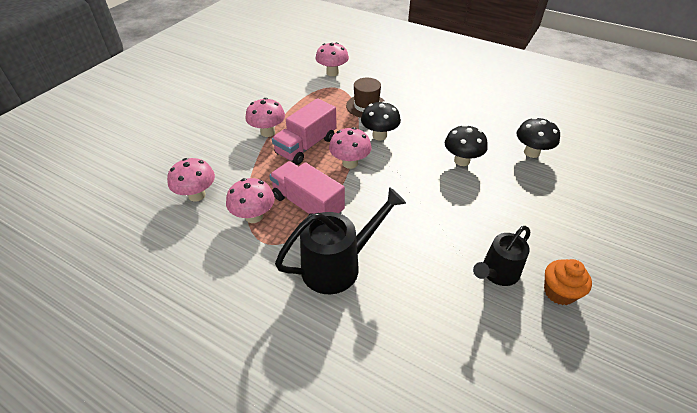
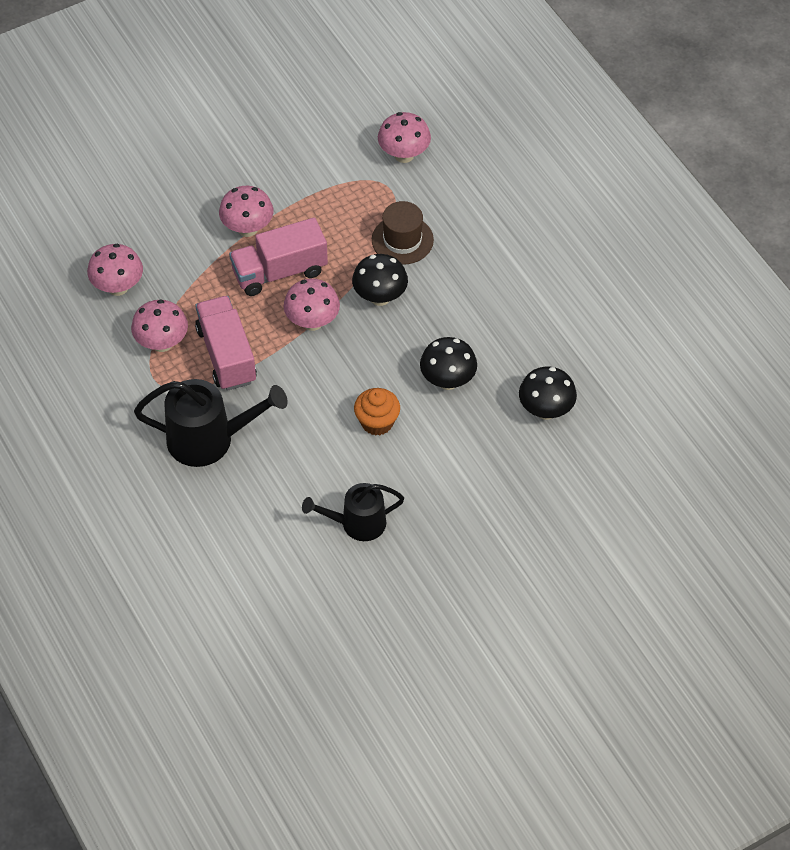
camera: 30 degrees right, 10 degrees up
orange cupcake [544,259,592,305] -> orange cupcake moved to [354,388,400,436]

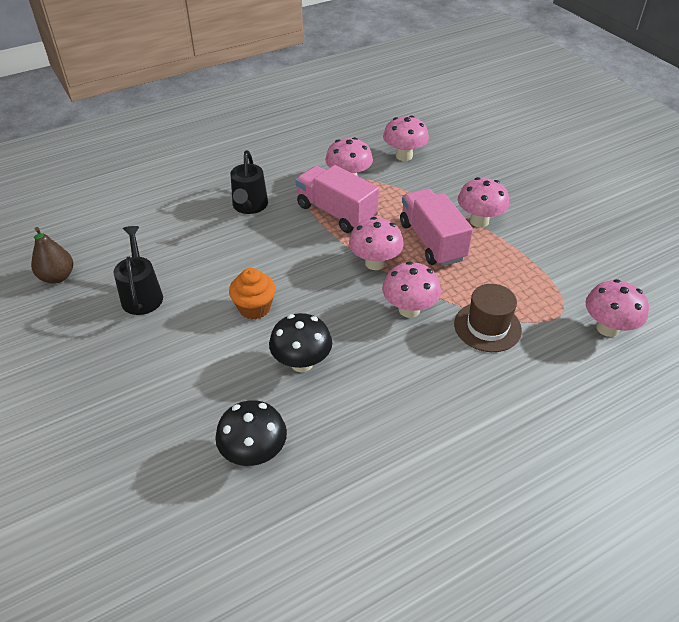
camera: 90 degrees right, 10 degrees down
black watering can [134,379,288,467] -> black watering can [231,150,268,214], size x0.66
pink truck [195,296,257,391] -> pink truck turned 120 degrees counterclockwise [295,165,379,233]
black mushroom [352,254,408,306] -> pink mushroom [382,261,441,318]
none -> brown pear [31,227,73,284]

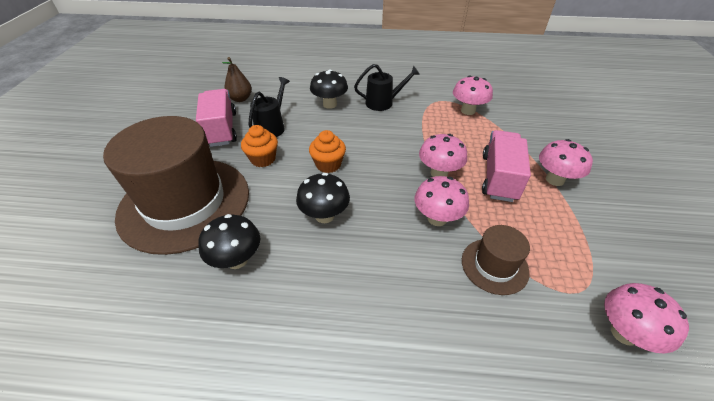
camera: 35 degrees right, 0 degrees up
black watering can [231,150,268,214] -> black watering can turned 135 degrees counterclockwise [354,64,420,111]
pink truck [295,165,379,233] -> pink truck moved to [196,89,237,147]
pink mushroom [383,115,429,161] -> none
none -> brown hat [103,116,249,255]
none -> orange cupcake [241,125,278,167]
none -> black mushroom [310,70,348,109]

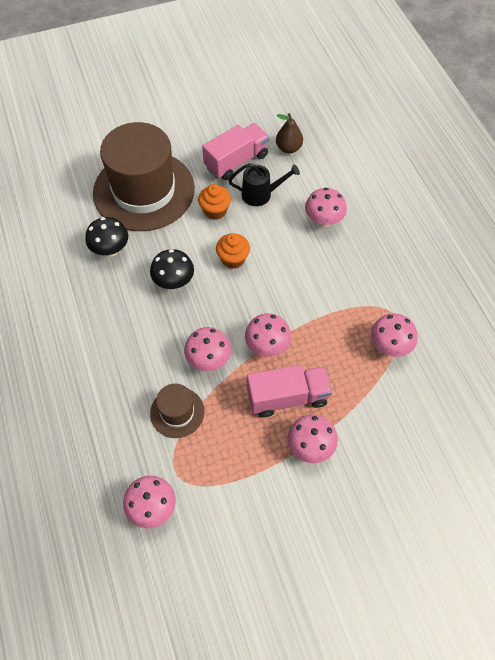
camera: 65 degrees right, 15 degrees up
black mushroom [310,70,348,109] -> pink mushroom [305,188,347,227]
black watering can [354,64,420,111] -> none

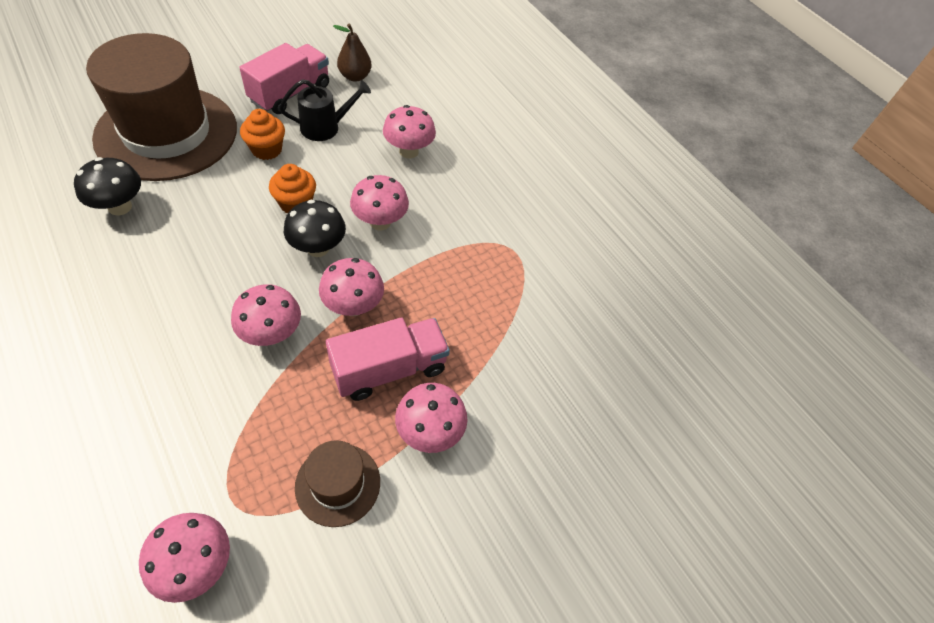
camera: 20 degrees left, 5 degrees down
black mushroom [150,249,194,289] -> black mushroom moved to [284,200,346,257]
brown hat [150,384,205,438] -> brown hat moved to [295,440,380,527]
pink mushroom [371,313,417,357] -> pink mushroom moved to [350,175,409,230]

